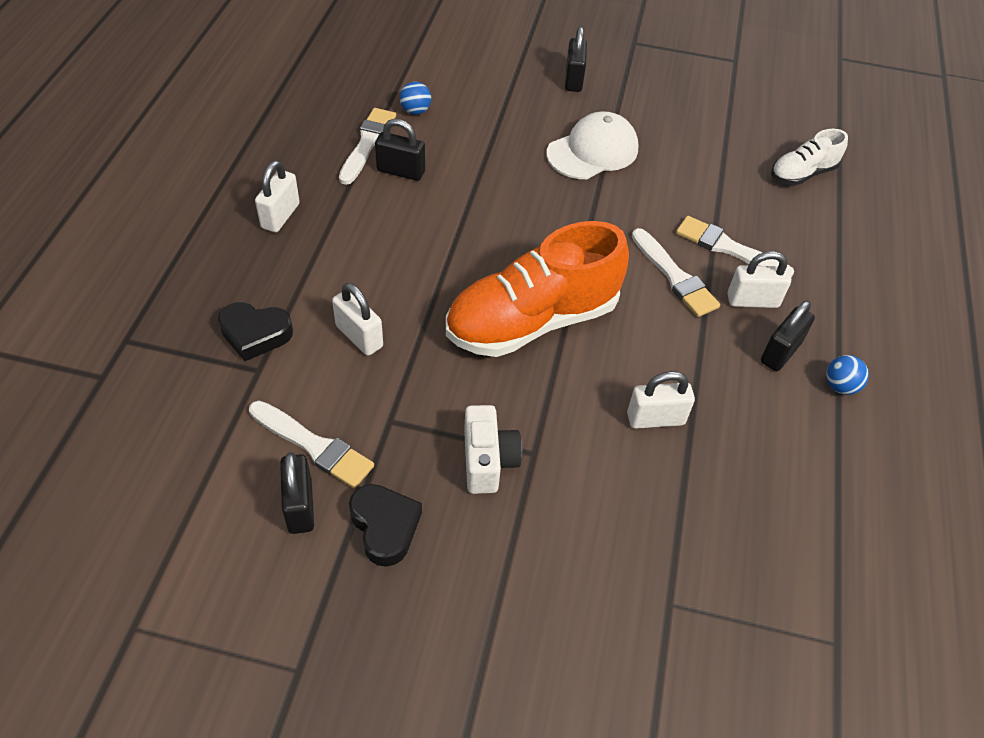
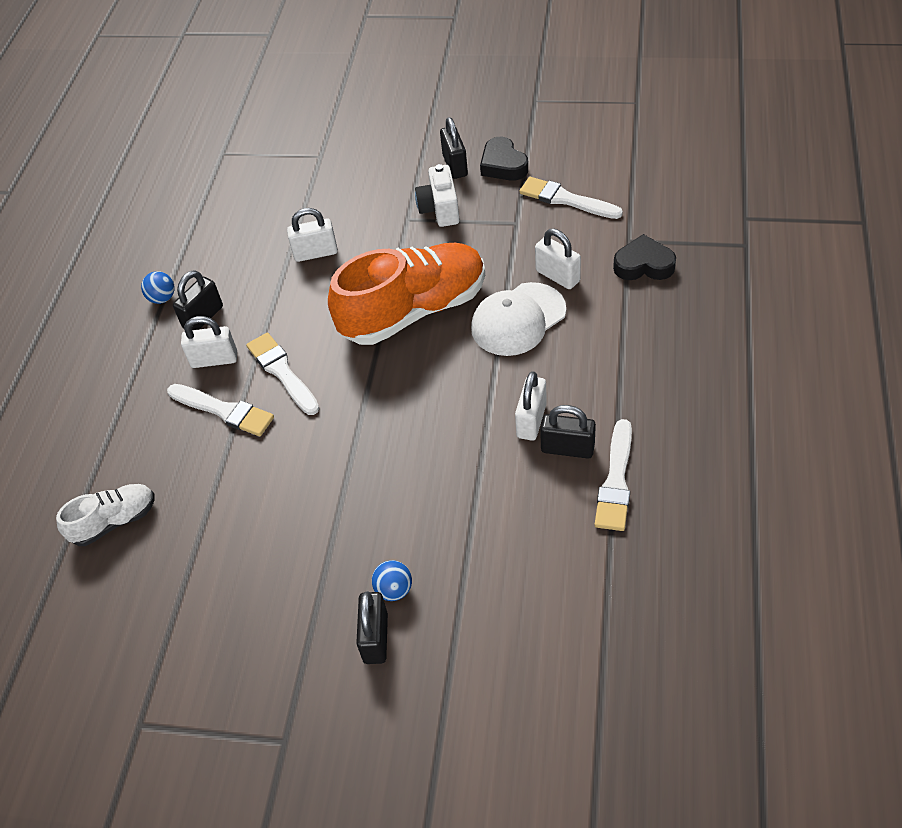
camera: 175 degrees left, 0 degrees up
white padlock [255,160,300,233] -> white padlock moved to [515,371,547,441]
black padlock [280,452,314,534] -> black padlock moved to [440,117,468,179]
blue ball [400,81,431,115] -> blue ball moved to [372,560,412,601]
white cap [546,111,638,179] -> white cap moved to [471,282,566,356]

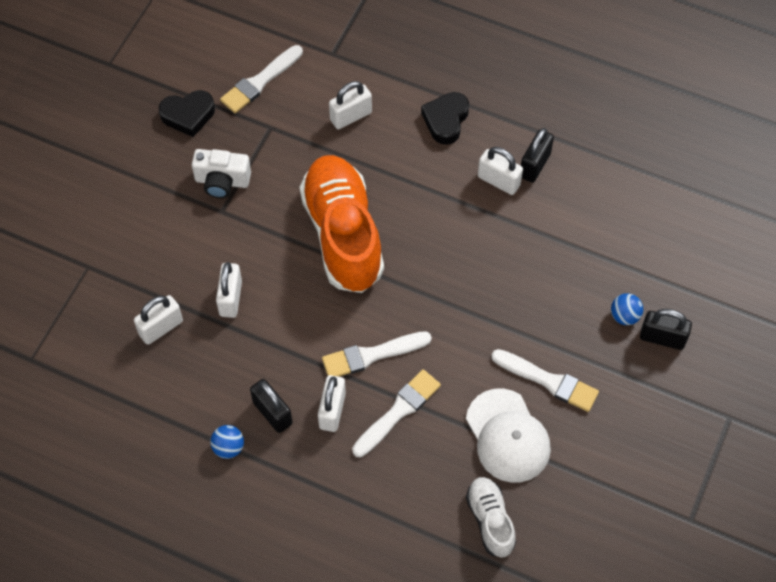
camera: 80 degrees left, 10 degrees up
black padlock [440,117,468,179] -> none
white cap [471,282,566,356] -> white cap moved to [466,389,551,483]
white brush [595,419,632,531] -> white brush moved to [491,349,599,412]
black heart [613,234,676,280] -> black heart moved to [421,92,469,145]
none -> white padlock [134,295,183,345]

